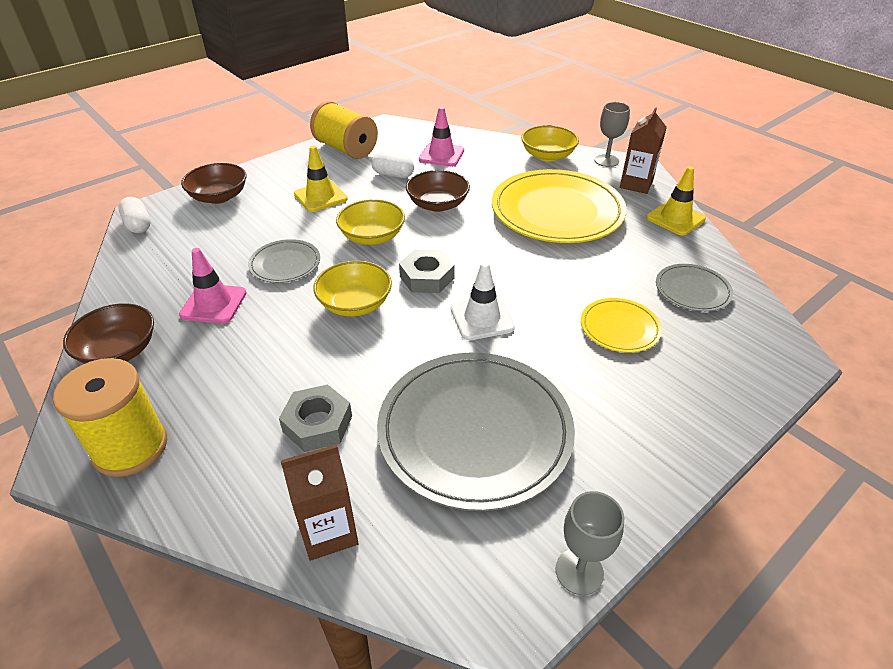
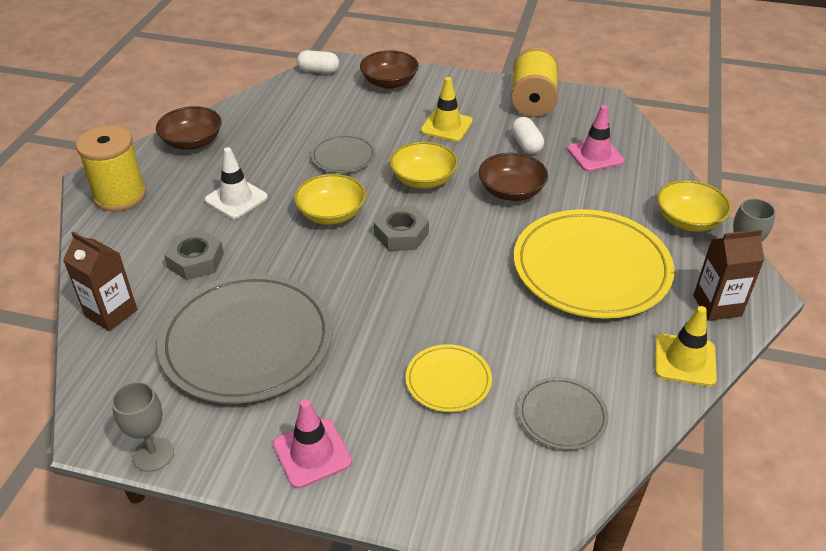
camera: 55 degrees right, 0 degrees up
white capsule [118,197,151,233] -> white capsule turned 75 degrees clockwise [297,50,339,74]
pink traffic cone [179,248,247,324] -> pink traffic cone moved to [273,399,352,489]
white traffic cone [451,262,515,340] -> white traffic cone moved to [205,147,268,219]

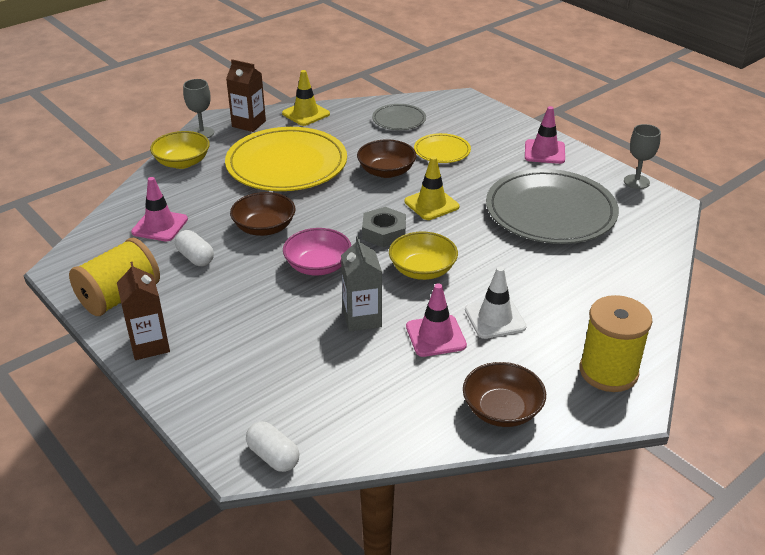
camera: 145 degrees left, 5 degrees down
brown carton [63,231,137,331] -> brown carton moved to [117,262,170,360]
grey nut [164,229,224,280] -> none
grey plate [311,134,376,173] -> grey carton [341,236,382,332]
brown bowl [360,50,419,89] -> brown bowl moved to [357,139,417,178]
yellow bowl [390,142,458,189] -> pink bowl [283,228,351,276]
yellow traffic cone [421,77,473,142] -> yellow traffic cone moved to [404,156,460,220]
white capsule [511,117,544,154] -> white capsule turned 60 degrees counterclockwise [175,230,214,266]
none -> pink traffic cone [406,283,467,357]

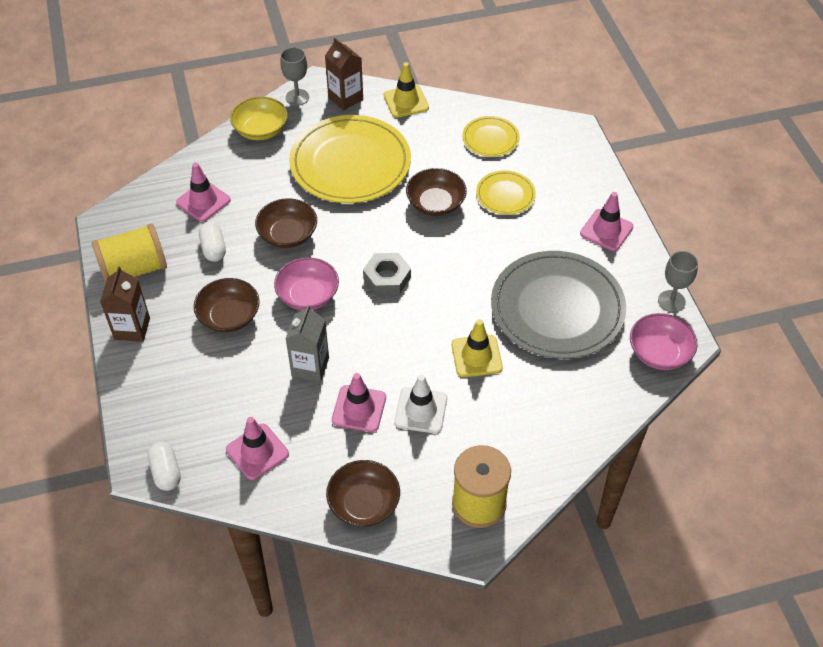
camera: 25 degrees right, 15 degrees up
grey plate [372,104,426,130] -> yellow plate [462,116,520,157]
yellow bowl [389,231,458,280] -> none
yellow traffic cone [404,156,460,220] -> yellow traffic cone moved to [451,319,503,377]
none -> brown bowl [194,278,260,332]
none -> pink traffic cone [226,417,289,480]
none -> pink bowl [630,313,698,370]

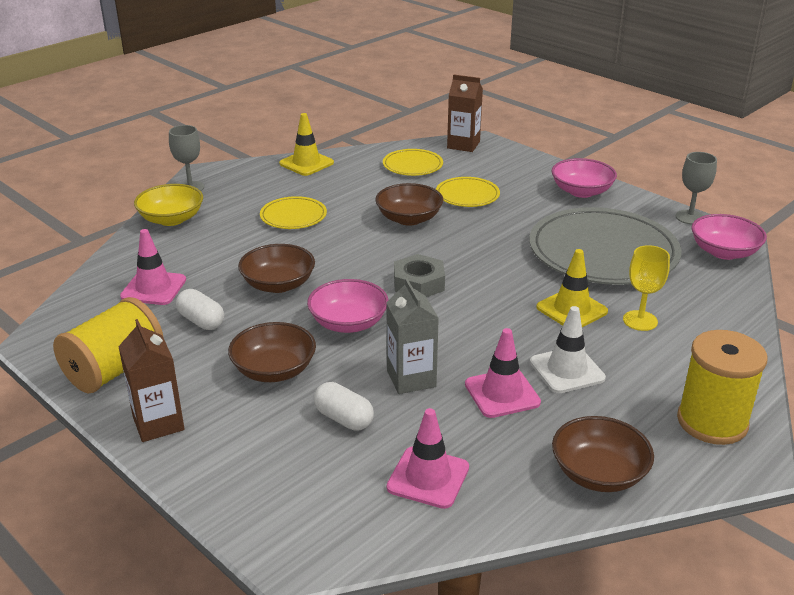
camera: 30 degrees left, 20 degrees down
white capsule [148,441,181,491] -> white capsule moved to [314,382,374,431]
yellow plate [289,115,411,203] -> yellow plate [260,196,327,229], size x0.48
brown carton [325,38,363,111] -> brown carton moved to [447,74,483,152]
pink traffic cone [580,192,633,251] -> pink bowl [552,158,617,198]
none -> yellow goblet [623,245,670,331]

